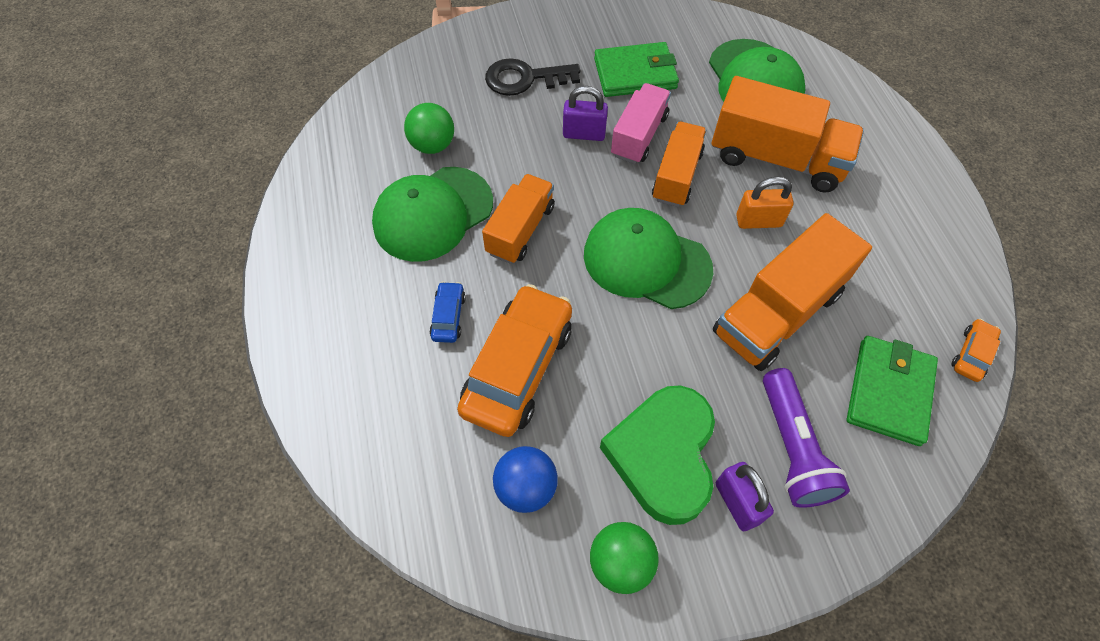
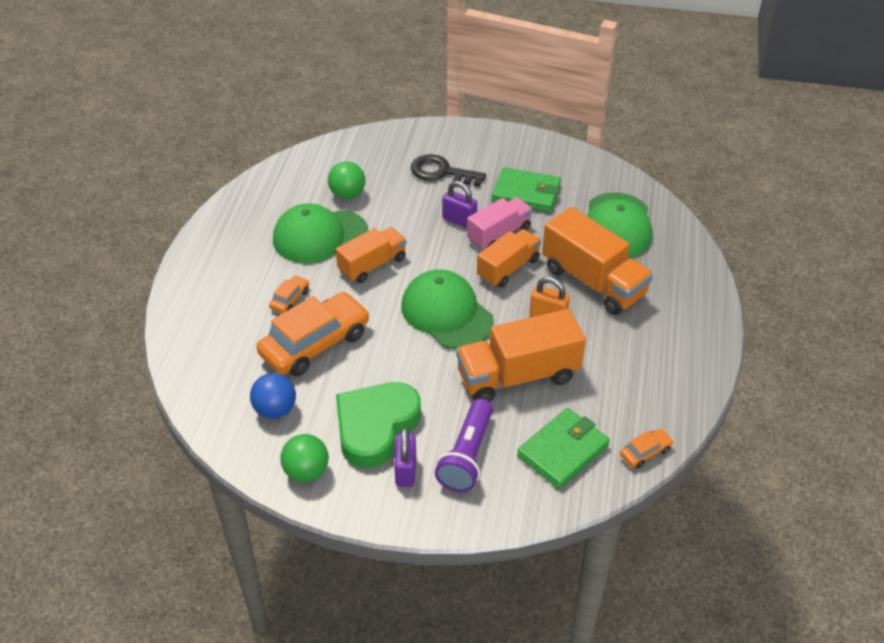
camera: 25 degrees right, 15 degrees down
blue car [430,281,466,343] -> orange car [269,275,309,314]

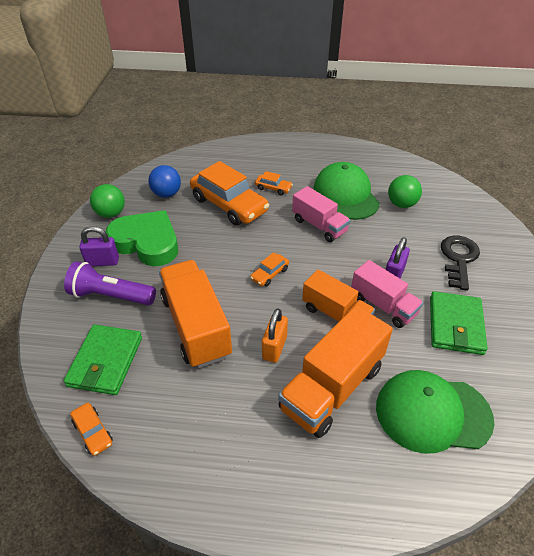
camera: 85 degrees right, 0 degrees up
orange truck [336,227,406,283] -> pink truck [292,186,350,242]
green cap [401,269,494,349] -> orange car [250,252,289,287]
green wallet [517,408,610,489] -> green wallet turned 60 degrees clockwise [64,324,142,395]

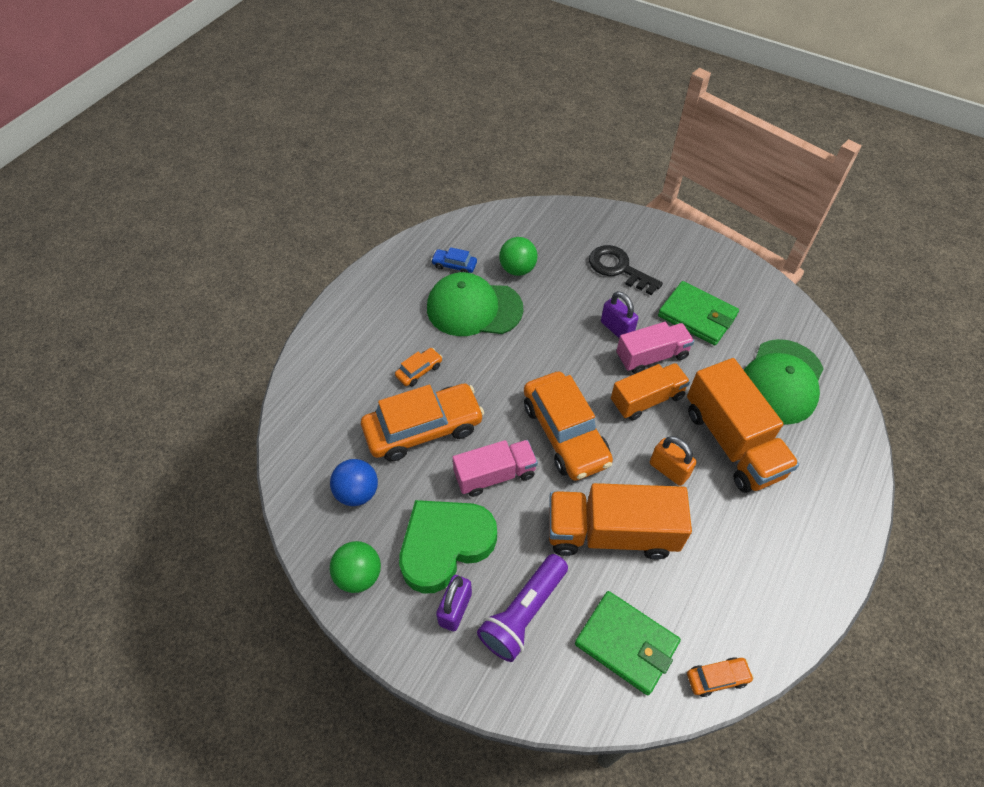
camera: 65 degrees left, 10 degrees up
orange car [250,252,289,287] -> orange car [524,372,613,481], size x2.27
pink truck [292,186,350,242] -> pink truck moved to [452,440,538,497]
none -> blue car [431,247,477,273]

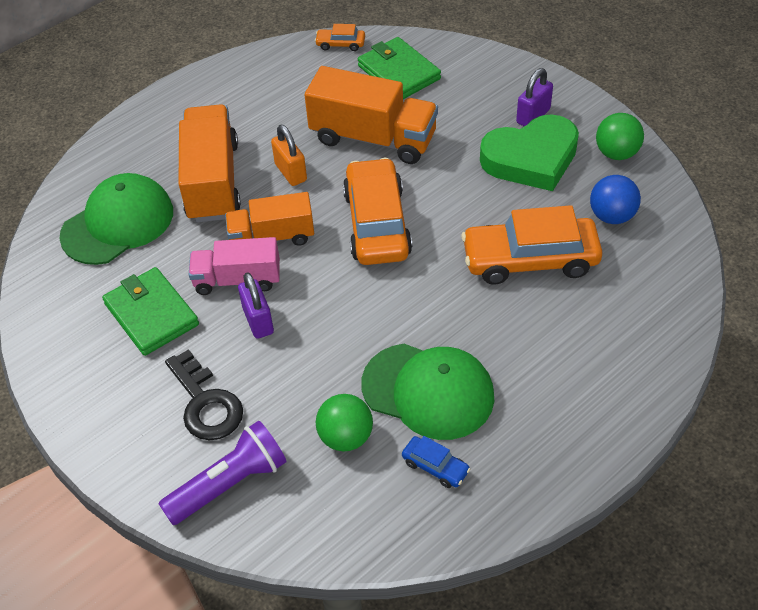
camera: 160 degrees left, 5 degrees down
orange car [395,348,442,386] -> none
pink truck [452,440,538,497] -> none
purple flashlight [477,554,568,662] -> purple flashlight moved to [158,421,287,525]

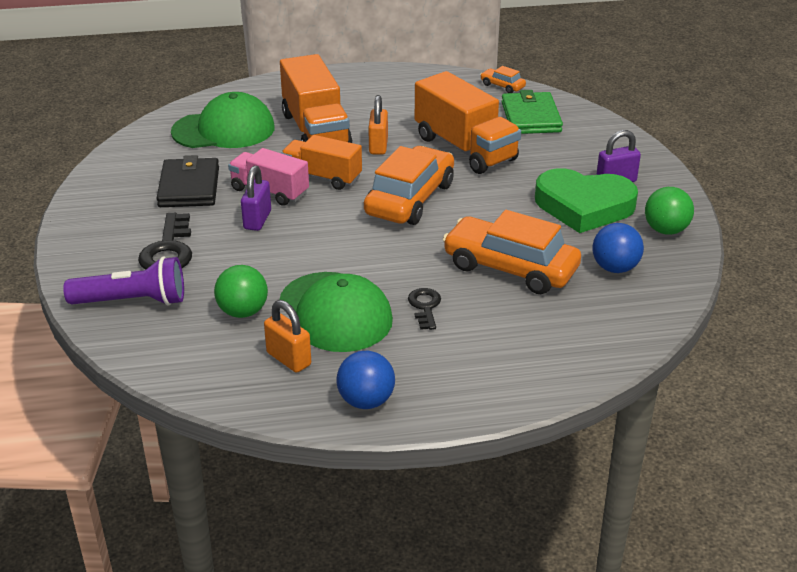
camera: 30 degrees right, 15 degrees down
green wallet [102,267,199,356] -> black wallet [156,155,219,207]
orange truck [178,104,241,222] -> orange truck turned 135 degrees clockwise [280,54,352,143]
blue car [402,436,470,488] -> orange padlock [264,300,311,373]
none -> blue ball [336,350,395,409]
none -> black key [408,288,441,330]

